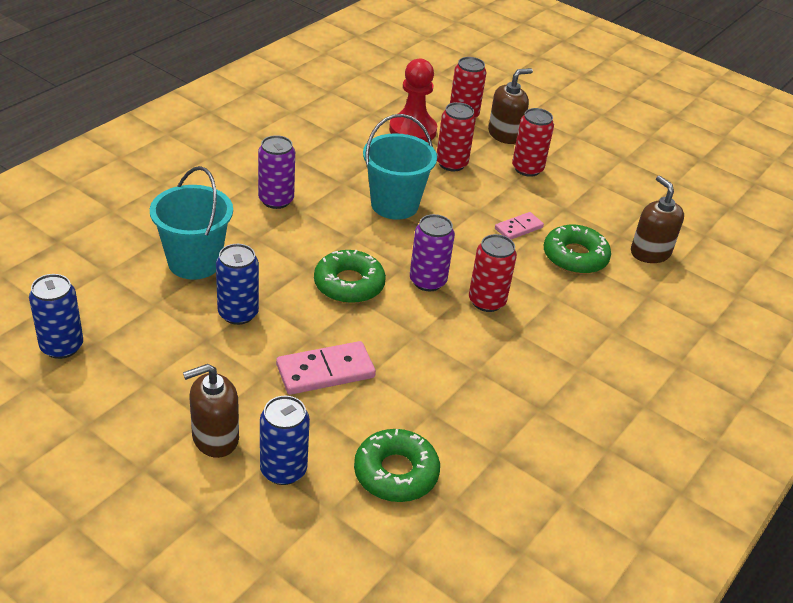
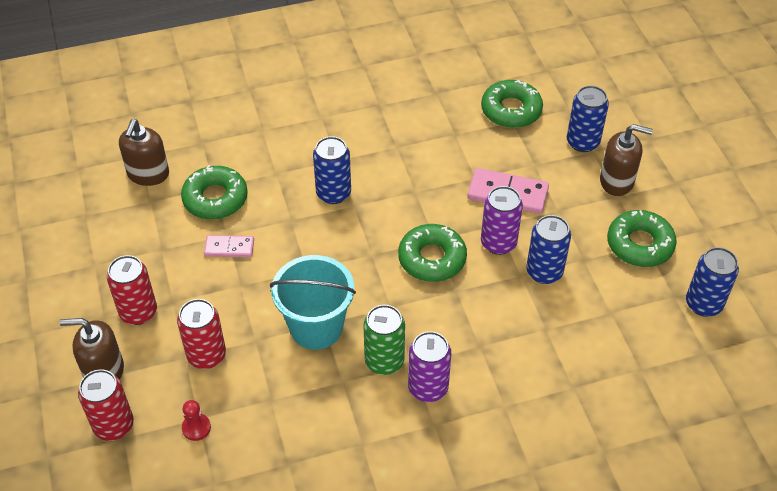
camera: 140 degrees left, 10 degrees up
turquoise bucket [150,166,233,280] -> none
red pawn [389,59,437,142] -> red pawn [182,400,211,441], size x0.46
purple can [410,214,455,291] -> purple can moved to [481,186,523,255]
red can [469,234,517,312] -> blue can [313,136,351,204]
none -> green can [363,305,405,375]
none -> green donut [607,210,677,267]

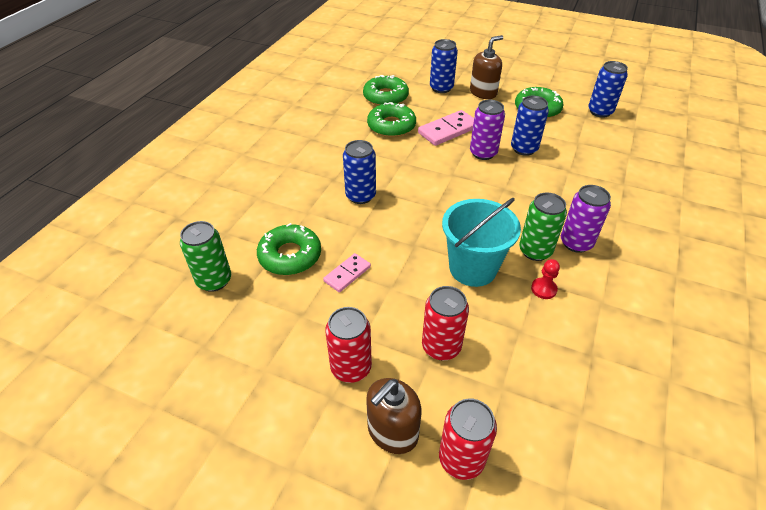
camera: 50 degrees left, 5 degrees down
brown soap dispenser [119,119,169,186] -> green can [180,221,231,292]
red pawn [182,400,211,441] -> red pawn moved to [531,259,560,299]
green donut [398,224,467,282] -> green donut moved to [367,102,416,137]

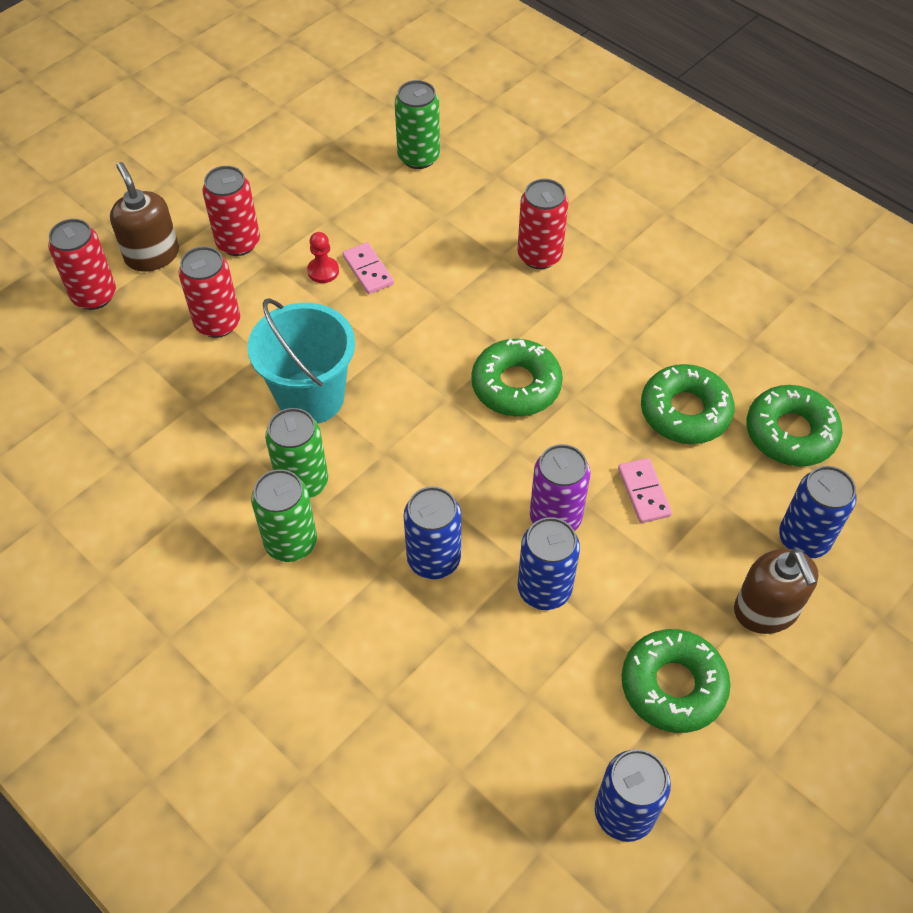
camera: 110 degrees right, 10 degrees up
green donut [257,223,321,275] -> green donut moved to [471,339,563,416]
blue can [343,140,376,204] -> blue can moved to [404,487,461,579]
pink domino [418,110,474,146] -> pink domino [618,458,672,523], size x0.61
red pawn [531,259,560,299] -> red pawn moved to [307,232,339,283]
purple can [561,185,611,253] -> green can [251,469,317,562]
none -> red can [517,179,569,269]

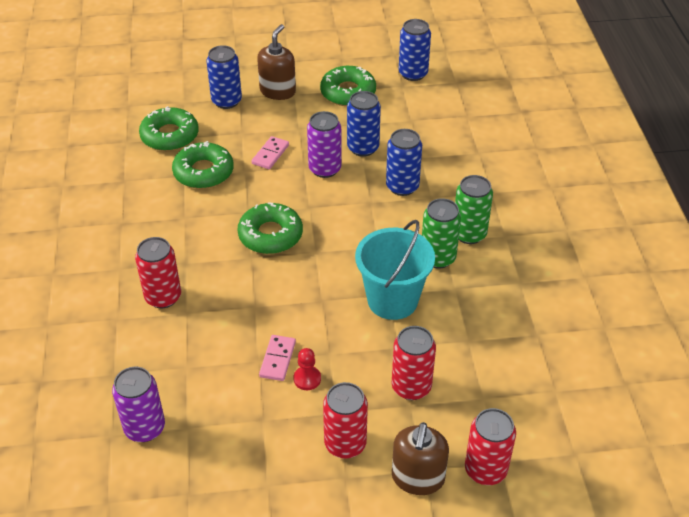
camera: 140 degrees left, 10 degrees down
green can [395,80,440,169] -> purple can [112,367,165,442]

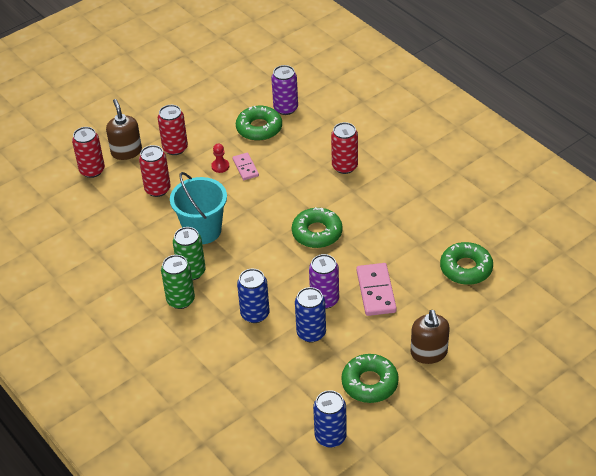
camera: 150 degrees right, 0 degrees up
green donut [172,141,234,189] -> green donut moved to [236,106,282,141]
blue can [206,45,242,109] -> none
pink domino [252,136,289,169] -> pink domino [356,263,397,316], size x1.65

